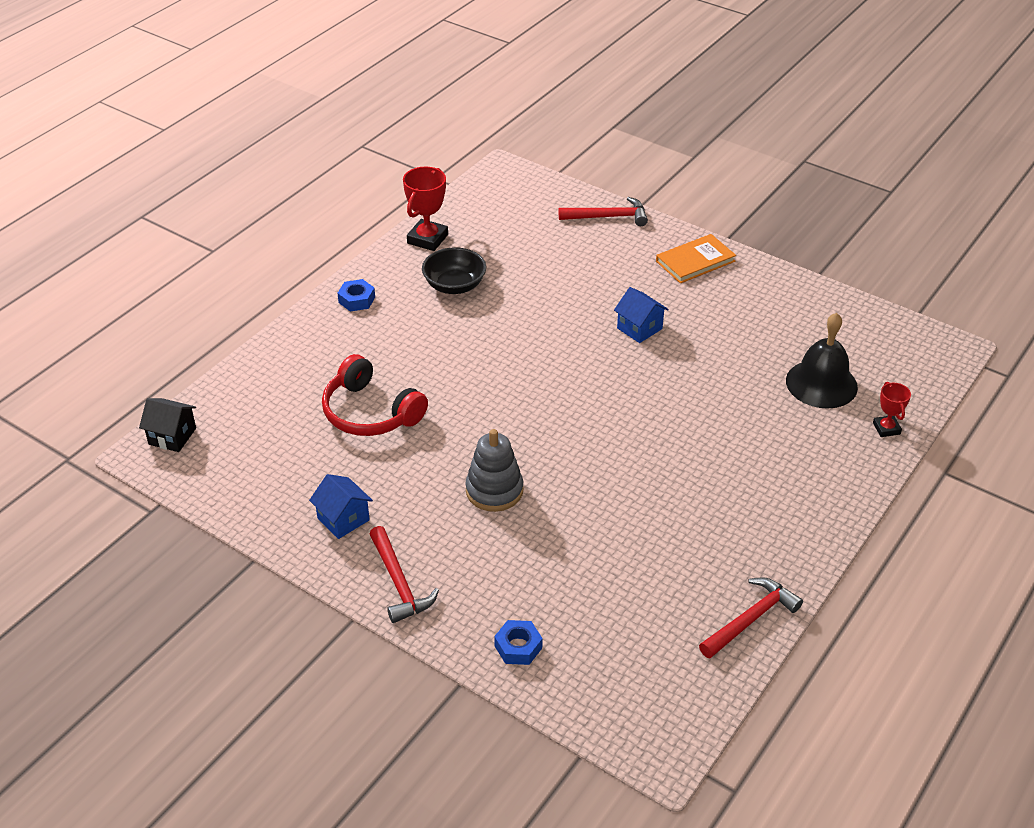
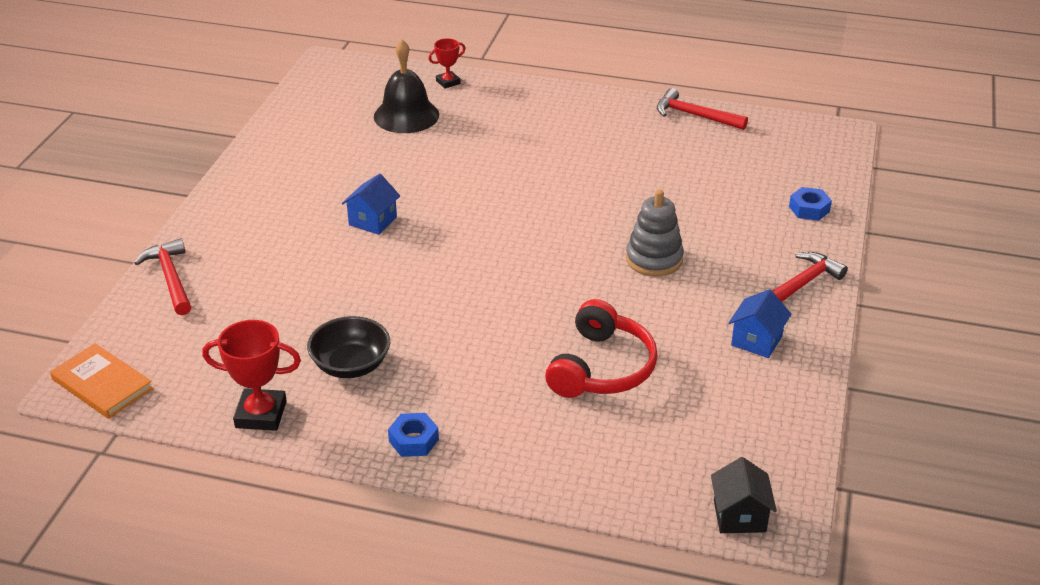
camera: 110 degrees left, 5 degrees down
orange book [656,234,736,283] -> orange book moved to [50,344,153,419]

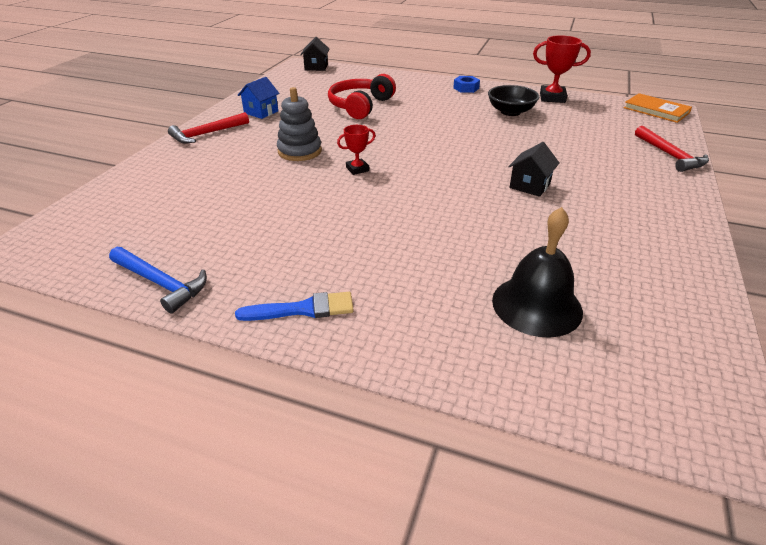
camera: 175 degrees left, 0 degrees up
blue house [342,174,400,235] -> black house [508,142,559,197]
red trophy [429,38,465,89] -> red trophy moved to [337,125,376,175]
red hammer [657,88,748,130] -> blue hammer [109,247,207,314]
blue nut [789,187,832,221] -> none
none -> blue brush [235,292,354,321]

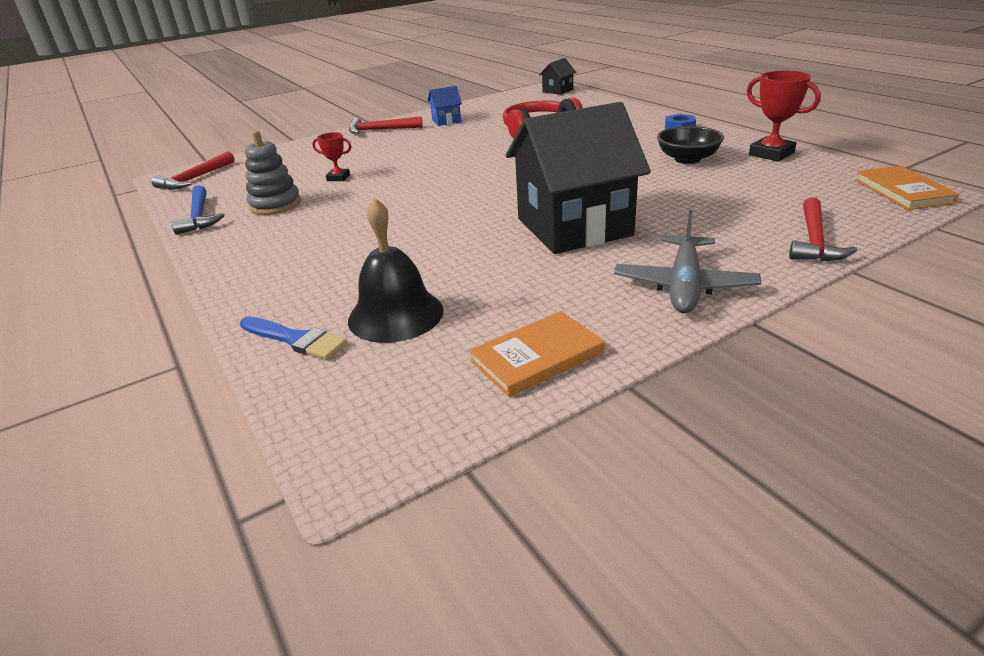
camera: 40 degrees right, 5 degrees down
blue brush [235,292,354,321] -> blue brush moved to [240,316,347,360]
grey stacking toy [277,87,322,161] -> grey stacking toy moved to [245,131,301,215]
red trophy [337,125,376,175] -> red trophy moved to [312,132,352,181]
black house [508,142,559,197] -> black house [506,102,651,254], size x2.34
none -> red hammer [151,151,235,190]
none -> orange book [469,311,605,397]
none -> grey plane [614,210,761,314]

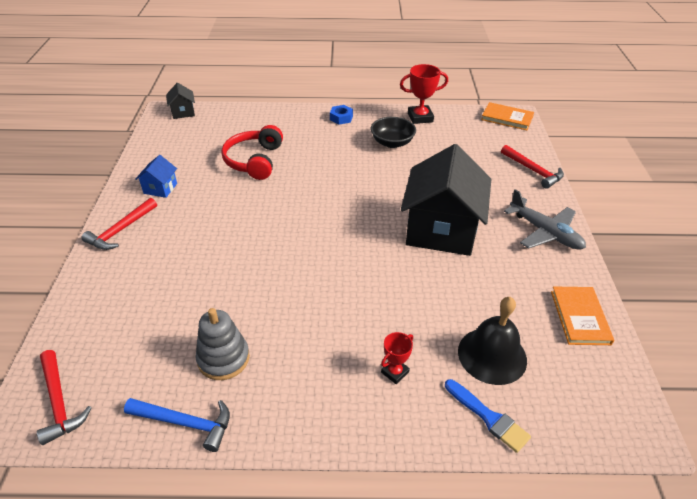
camera: 60 degrees left, 10 degrees up
blue brush [240,316,347,360] -> blue brush turned 75 degrees clockwise [445,379,531,453]
red trophy [312,132,352,181] -> red trophy moved to [381,332,413,384]

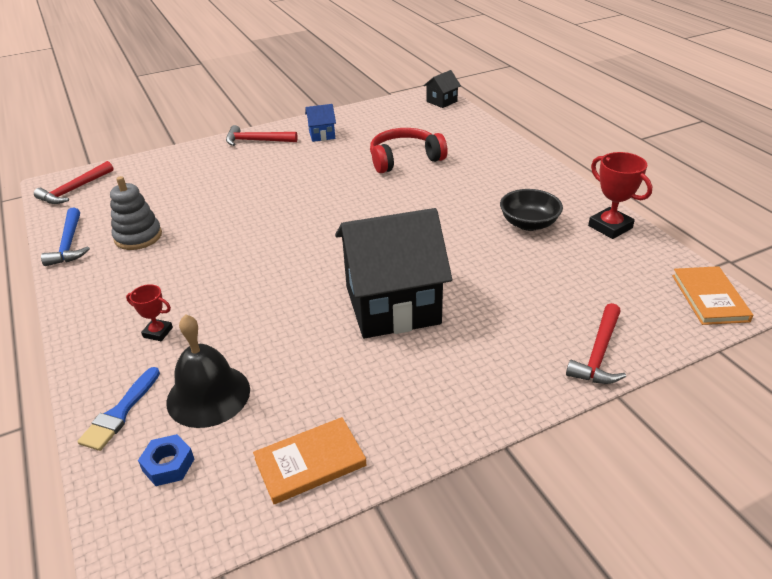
camera: 65 degrees right, 5 degrees down
blue nut [330,105,353,125] -> blue nut moved to [138,434,194,486]
grey plane [504,189,586,250] -> none

